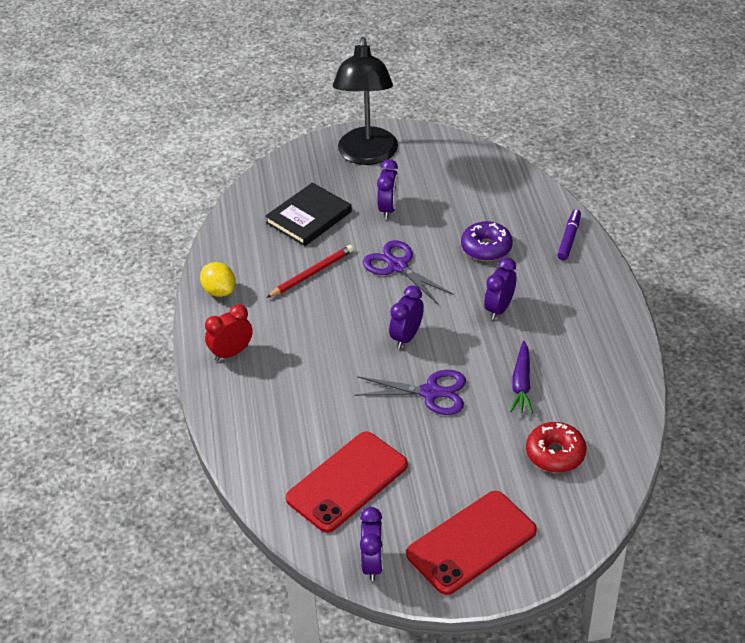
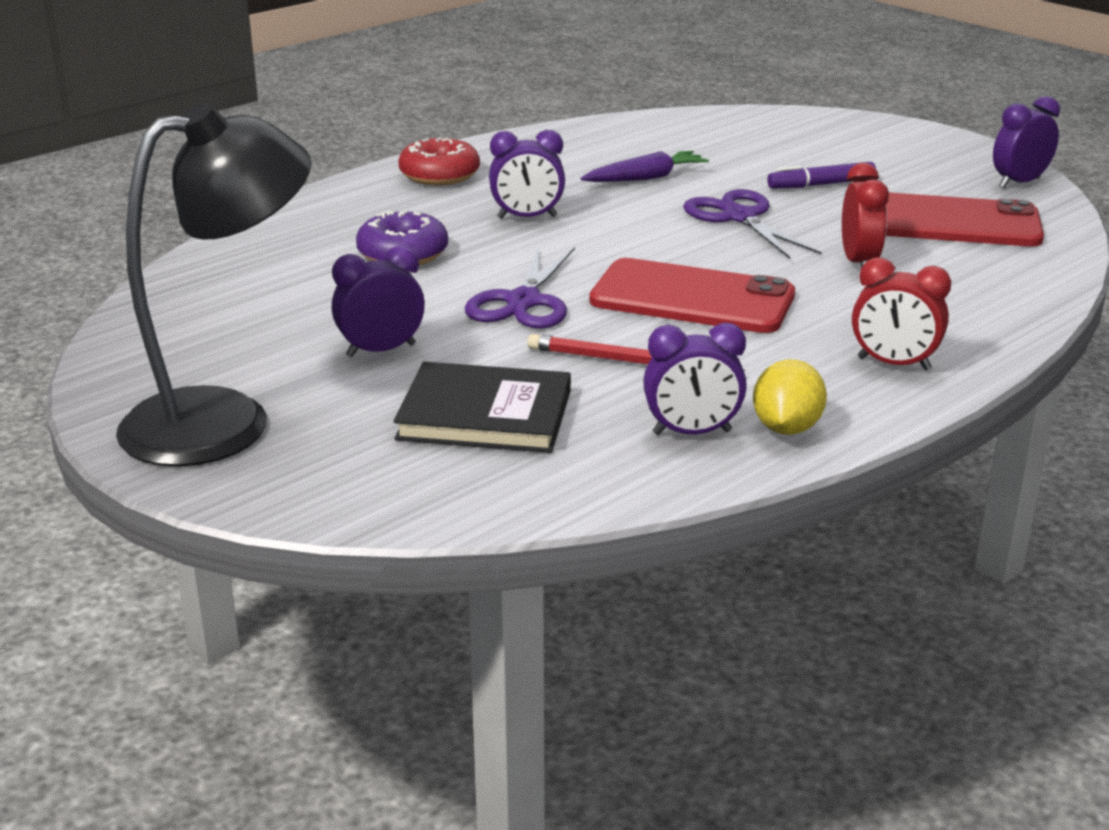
camera: 125 degrees left, 15 degrees down
purple clock [389,285,424,349] -> purple clock moved to [643,323,747,435]
red phone [406,491,537,595] -> red phone moved to [589,258,795,333]
red donut [526,422,587,473] -> red donut moved to [398,138,480,185]
purple marker [557,209,581,260] -> purple marker moved to [767,162,876,189]
none -> red clock [842,163,889,268]

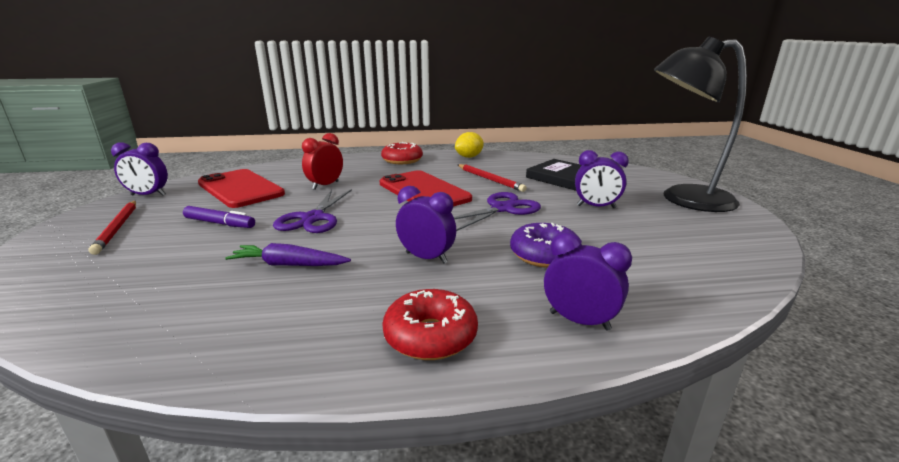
camera: 145 degrees left, 5 degrees down
purple clock [643,323,747,435] -> purple clock moved to [544,232,632,331]
red clock [852,257,951,370] -> red donut [381,142,423,164]
none -> red pencil [89,201,136,255]

